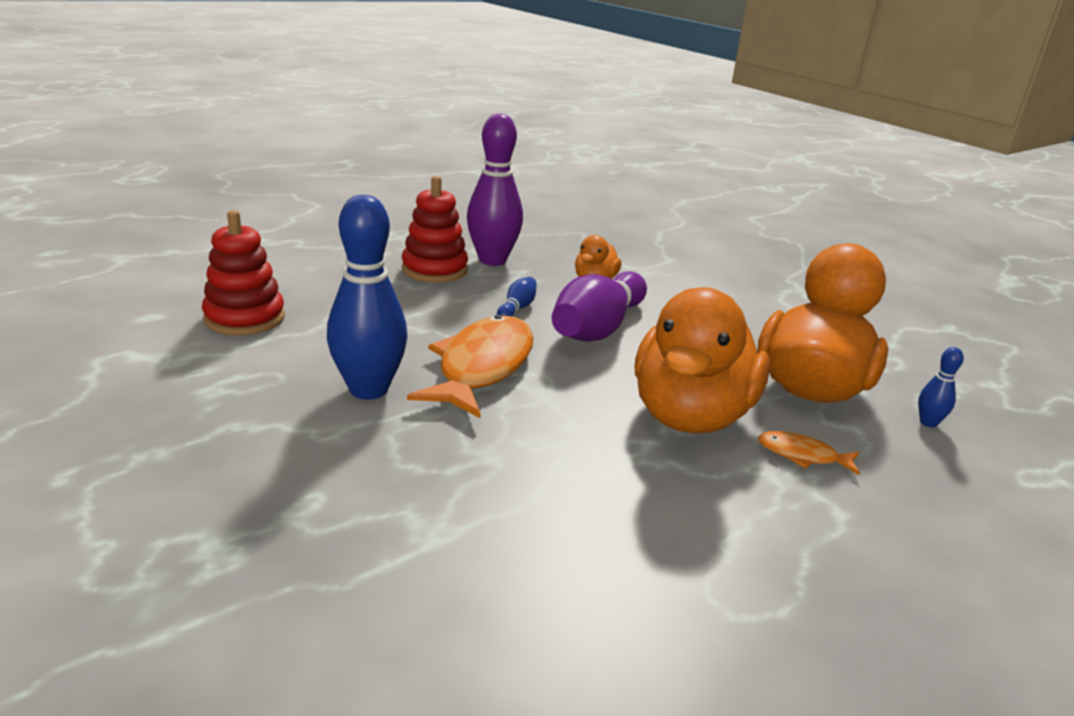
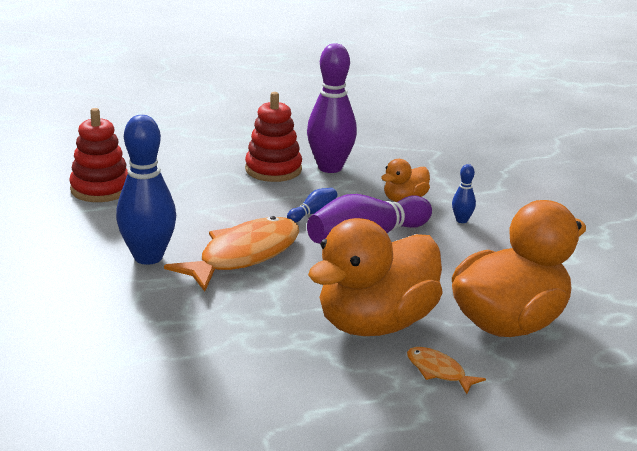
camera: 25 degrees right, 0 degrees up
blue bowling pin [918,347,964,427] -> blue bowling pin moved to [452,164,476,223]

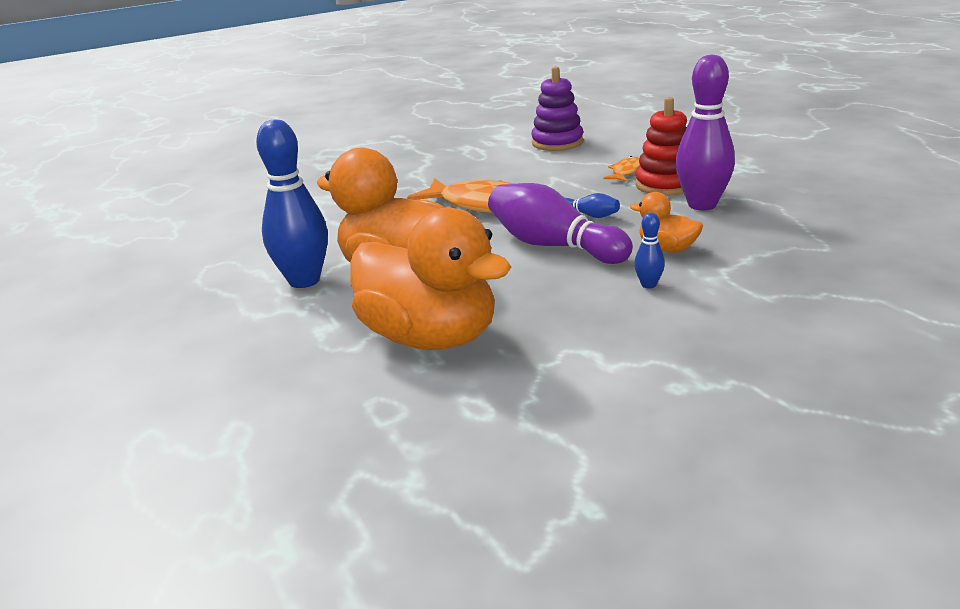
camera: 80 degrees right, 0 degrees up
red stacking toy [69,108,128,202] -> purple stacking toy [531,66,584,151]
blue bowling pin [116,115,176,265] -> blue bowling pin moved to [256,119,328,288]
orange fish [407,347,486,394] -> orange fish moved to [604,156,640,182]

